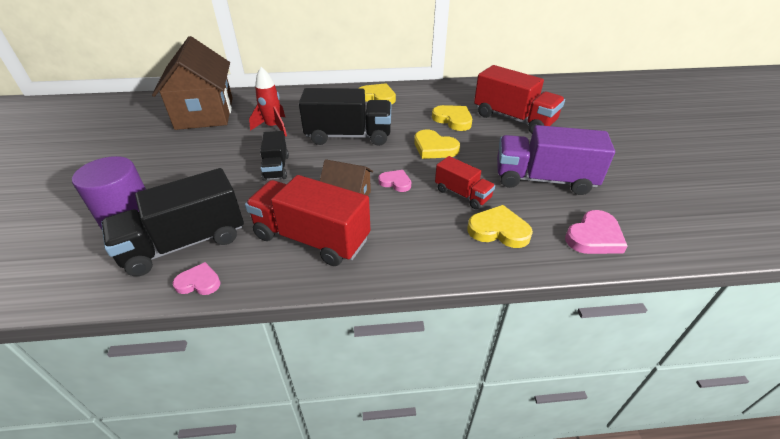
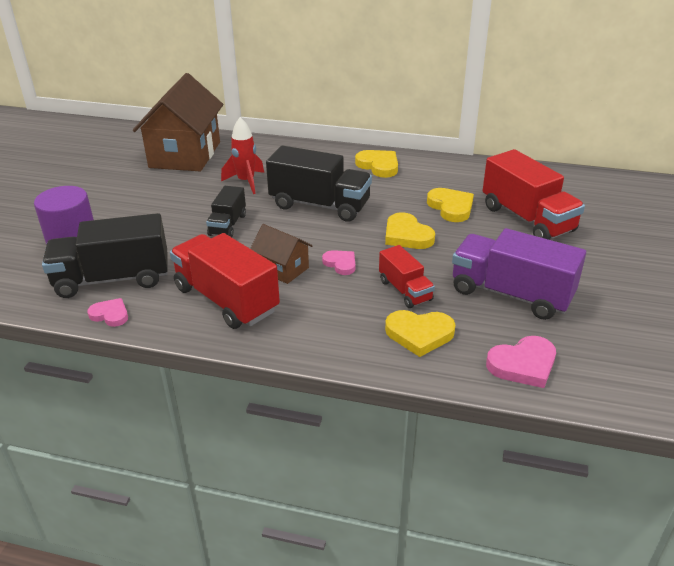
camera: 20 degrees right, 5 degrees down
yellow heart [467,205,533,248] -> yellow heart turned 150 degrees clockwise [385,310,455,357]

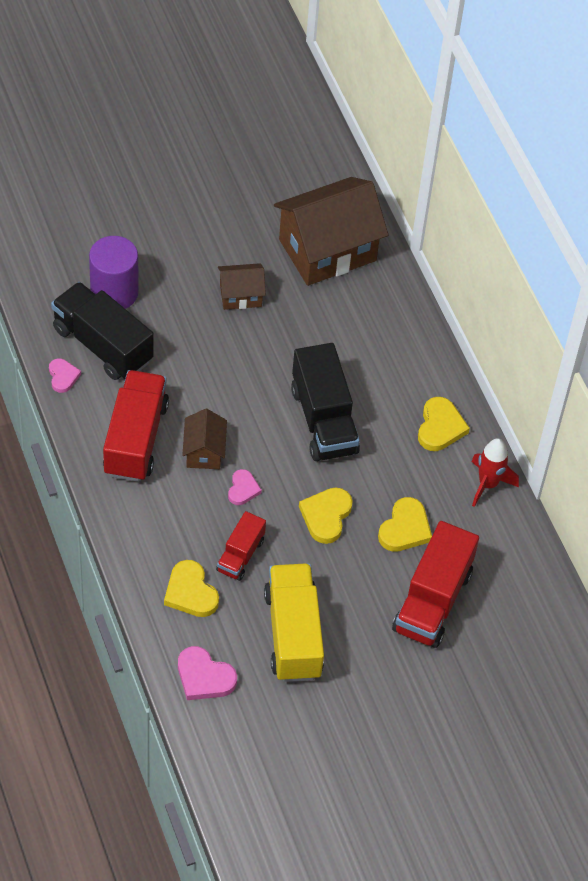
camera: 50 degrees right, 20 degrees up
black truck [206,186,246,237] -> none
red rocket [221,117,264,194] -> red rocket moved to [471,438,519,507]
purple truck [452,228,586,320] -> yellow truck [264,564,324,682]
none -> brown house [218,263,266,310]

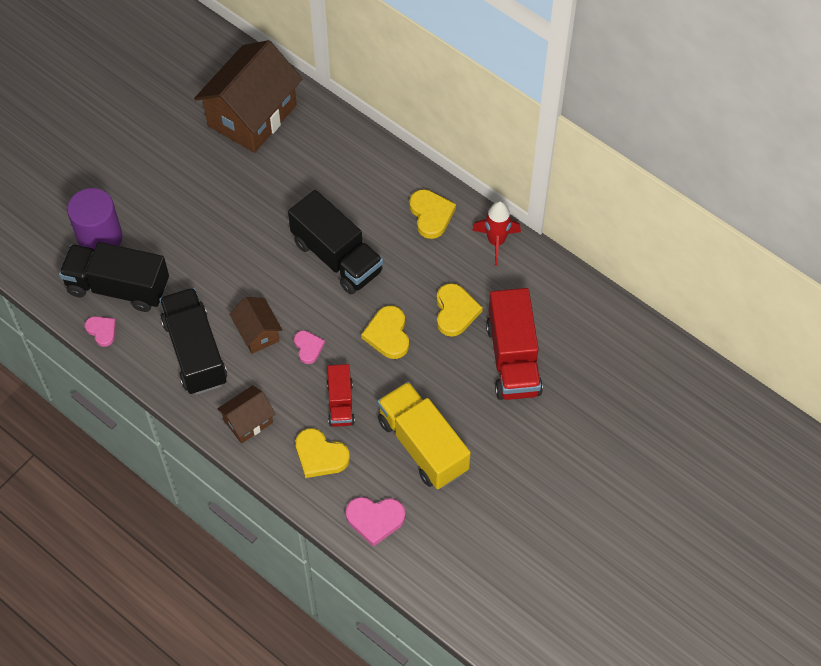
camera: 25 degrees left, 5 degrees up
red truck [103,370,169,482] -> black truck [159,288,227,395]
brown house [218,263,266,310] -> brown house moved to [217,385,275,444]

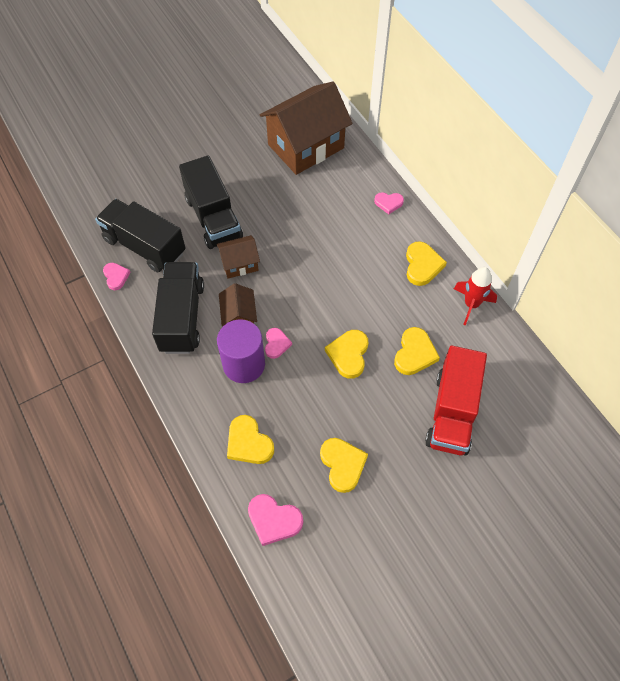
camera: 20 degrees right, 0 degrees up
purple cylinder [67,188,123,249] -> purple cylinder moved to [217,319,265,383]
brown house [217,385,275,444] -> brown house moved to [217,235,260,278]
black truck [288,190,383,294] -> black truck moved to [179,156,243,249]
red truck [327,364,355,427] -> none
yellow truck [377,381,471,489] -> yellow heart [320,438,368,493]
none -> pink heart [374,192,404,214]

